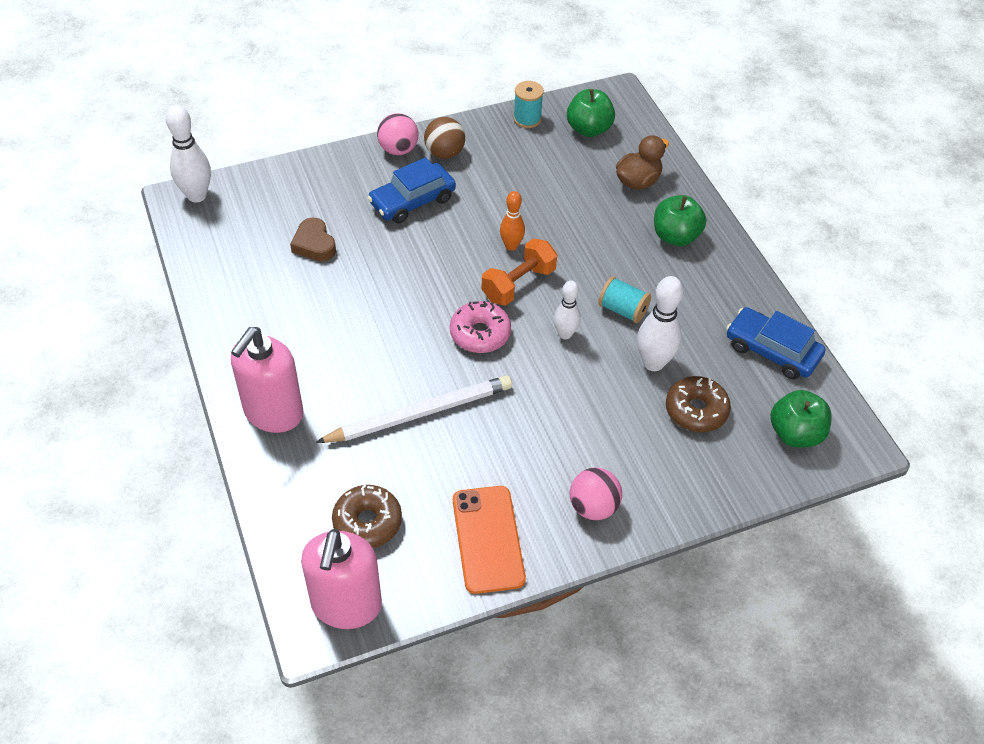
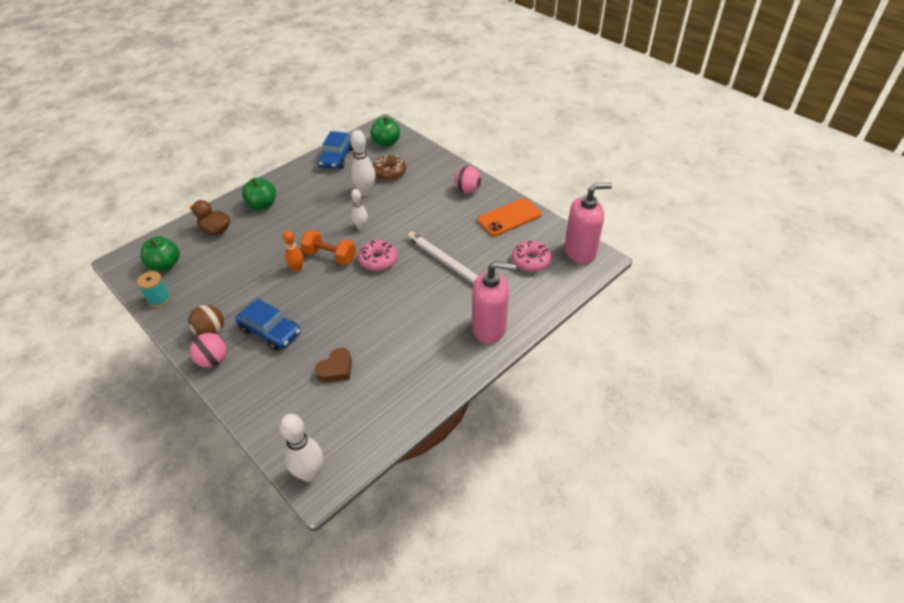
camera: 110 degrees left, 5 degrees down
brown donut [332,484,402,548] -> pink donut [512,241,552,272]
turquoise spool [598,276,651,323] -> none

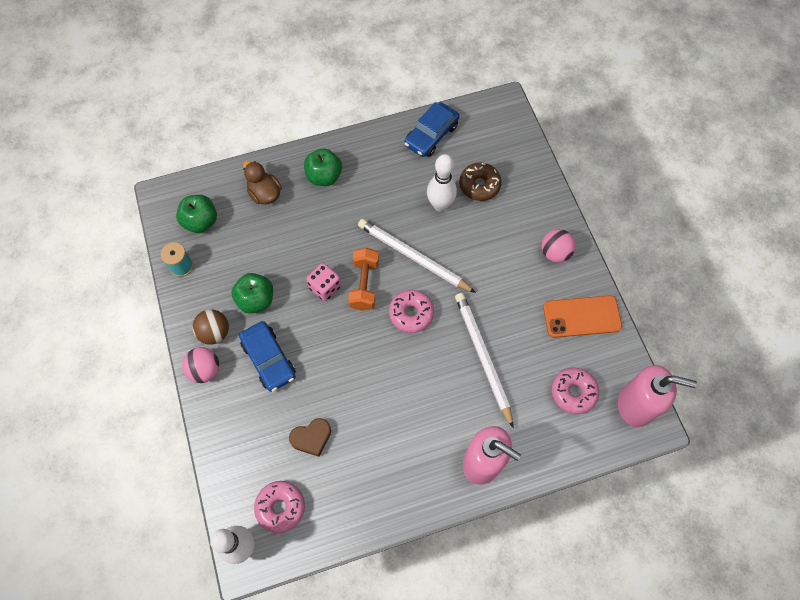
camera: 25 degrees right, 20 degrees up
orange bowling pin [283,230,303,272] -> pink dice [306,263,341,301]
orange dumbbell [300,230,356,265] -> orange dumbbell turned 45 degrees clockwise [348,248,379,311]
white bowling pin [351,189,368,230] -> white pencil [358,219,476,293]
green apple [370,117,400,147] -> green apple moved to [231,273,273,314]
none -> pink donut [254,481,305,533]

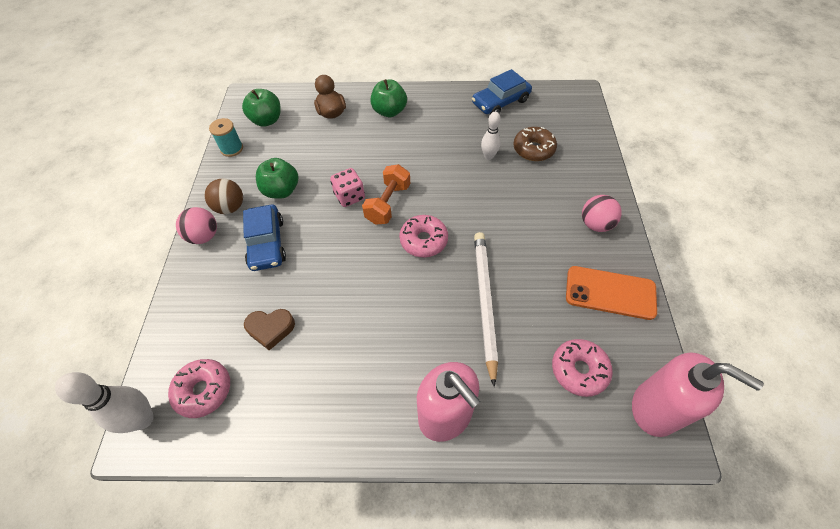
camera: 20 degrees right, 10 degrees down
white pencil [358,219,476,293] -> none
white bowling pin [427,154,457,211] -> white bowling pin [481,112,501,160], size x0.63

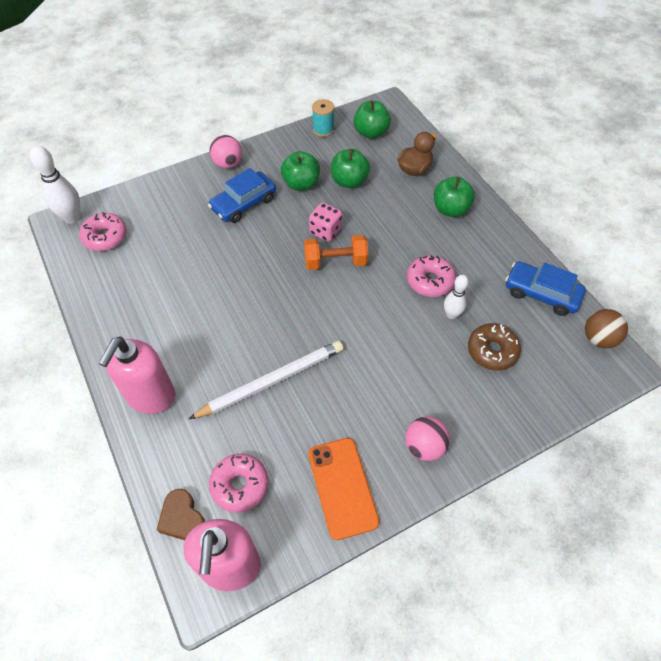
camera: 60 degrees right, 0 degrees up
brown ball [205,178,243,214] -> brown ball moved to [585,309,628,348]
brown heart [244,309,295,350] -> brown heart moved to [156,489,205,540]
pink donut [399,215,448,257] -> pink donut moved to [407,255,456,297]
none -> green apple [331,149,370,188]

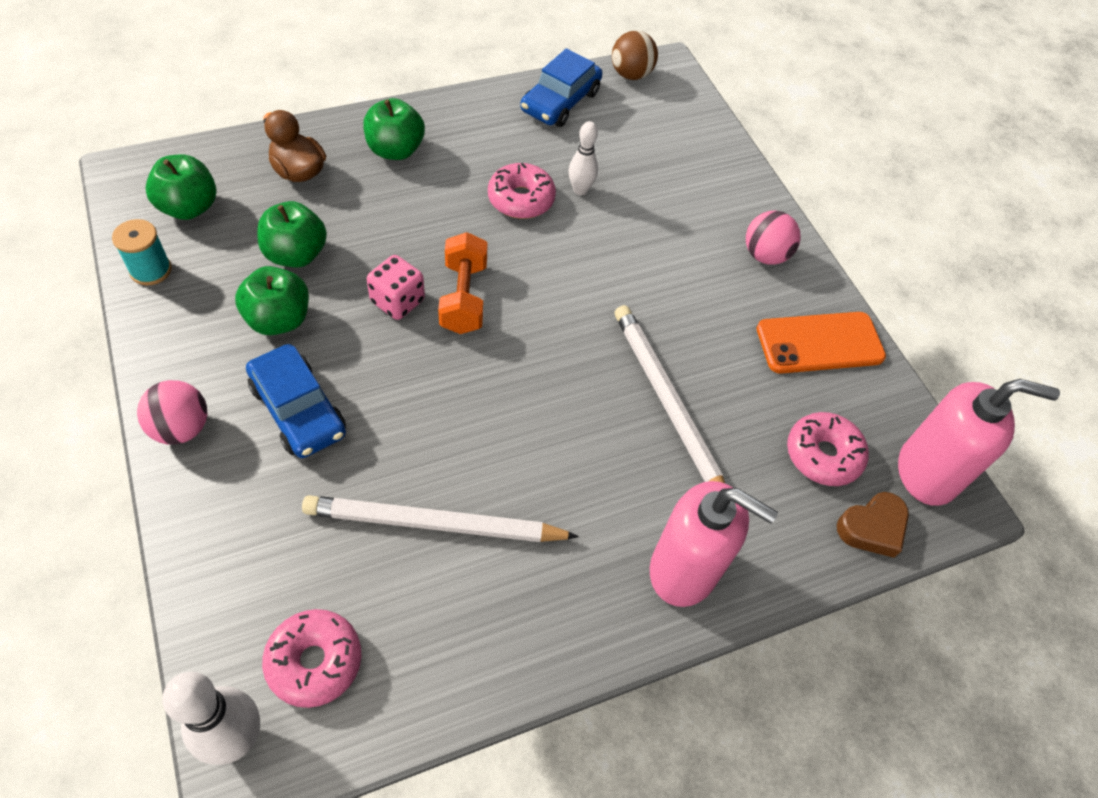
camera: 90 degrees left, 0 degrees up
brown donut [468,323,521,371] -> none
none -> white pencil [302,495,579,542]

